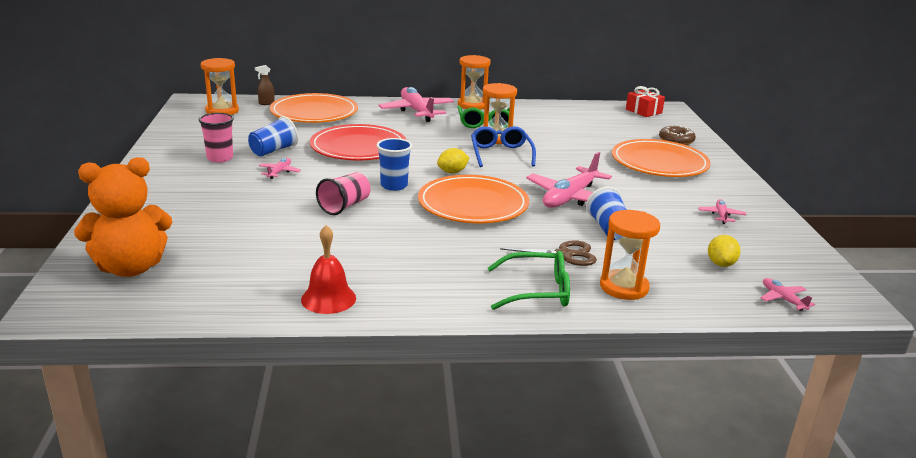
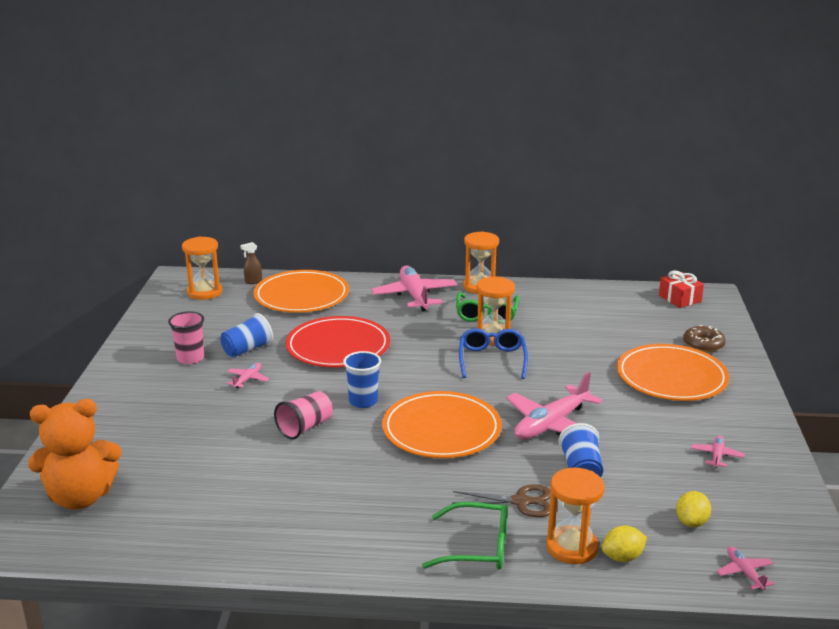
camera: 10 degrees right, 0 degrees up
red bell [301,225,356,314] -> none
yellow lemon [437,148,469,174] -> yellow lemon moved to [602,526,647,562]

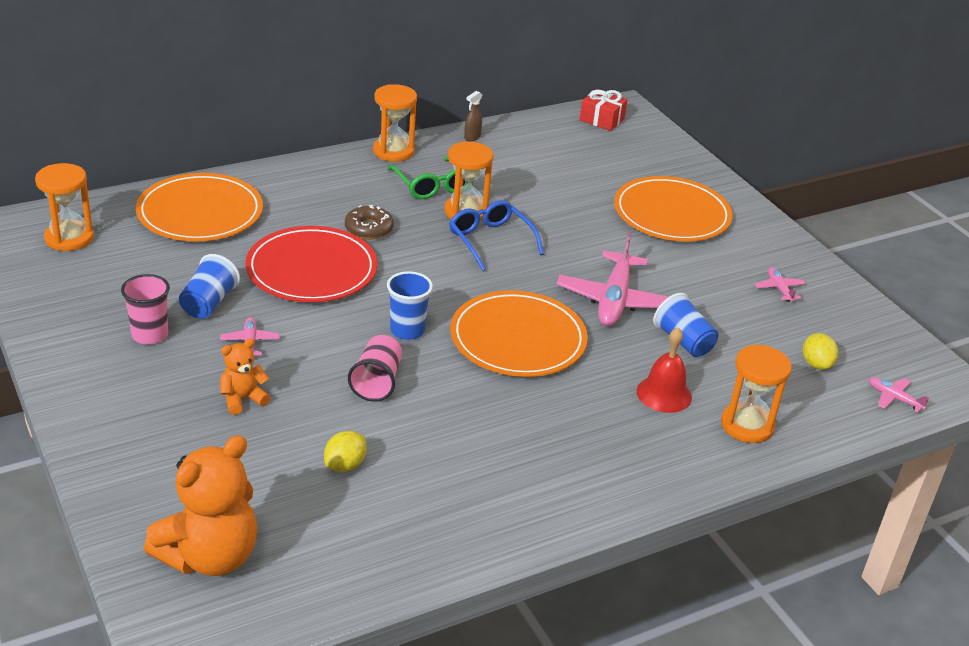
camera: 35 degrees left, 10 degrees up
brown spray bottle [240,242,262,284] -> brown spray bottle moved to [464,91,482,141]
pink plane [371,266,457,311] -> none
green glasses [422,502,508,569] -> none
brown scissors [452,484,551,517] -> red bell [637,327,692,413]
yellow lemon [602,526,647,562] -> yellow lemon moved to [324,431,367,472]
brown donut [683,325,726,352] -> brown donut moved to [345,205,394,239]
none -> orange teddy bear [220,338,271,415]

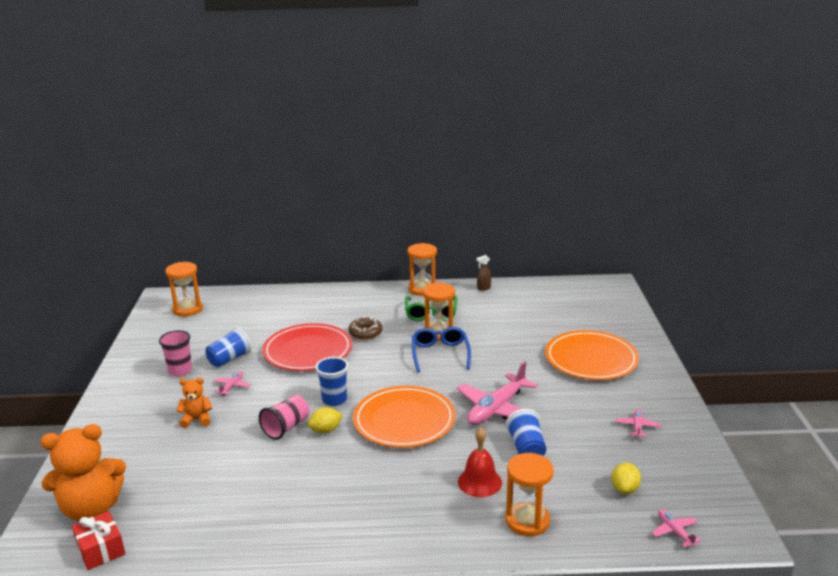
camera: 30 degrees right, 10 degrees down
orange plate [136,173,263,241] -> none
yellow lemon [324,431,367,472] -> yellow lemon moved to [308,407,343,434]
red gift [580,89,628,131] -> red gift moved to [72,511,125,570]

